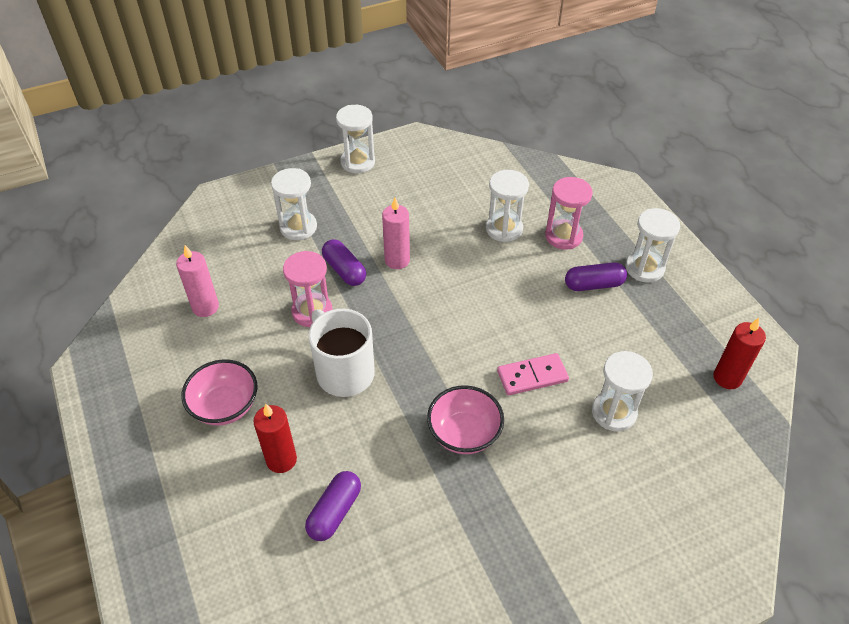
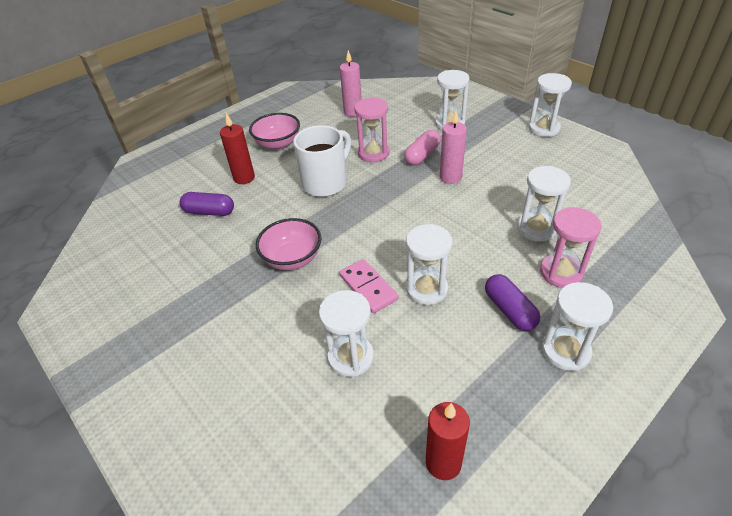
camera: 75 degrees right, 5 degrees down
purple capsule [322,239,366,286] -> pink capsule [404,130,441,166]
none -> white hourglass [406,224,452,305]

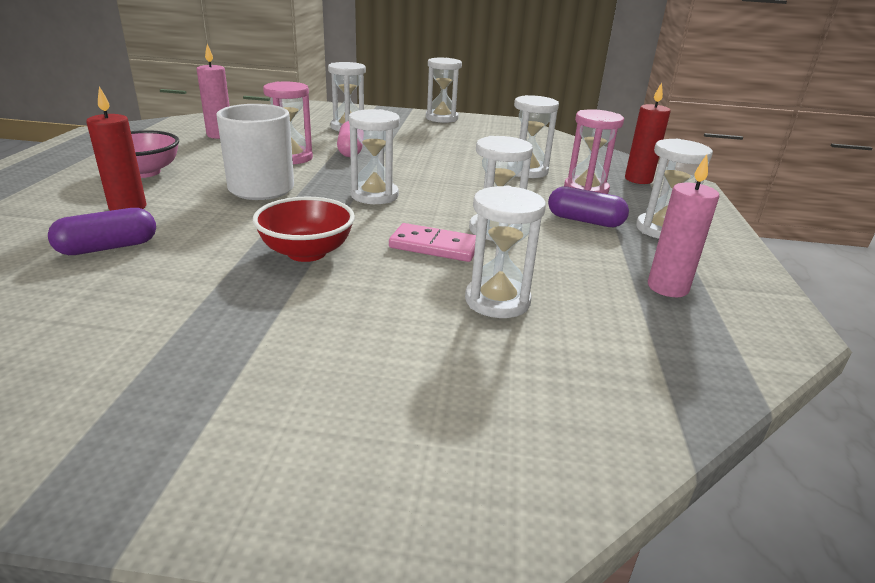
camera: 45 degrees left, 15 degrees down
pink bowl [256,218,322,270] -> red bowl [253,197,355,262]
red candle [426,402,470,480] -> red candle moved to [625,82,671,184]
pink candle [440,111,467,184] -> pink candle moved to [648,154,720,297]
none -> white hourglass [349,109,400,204]

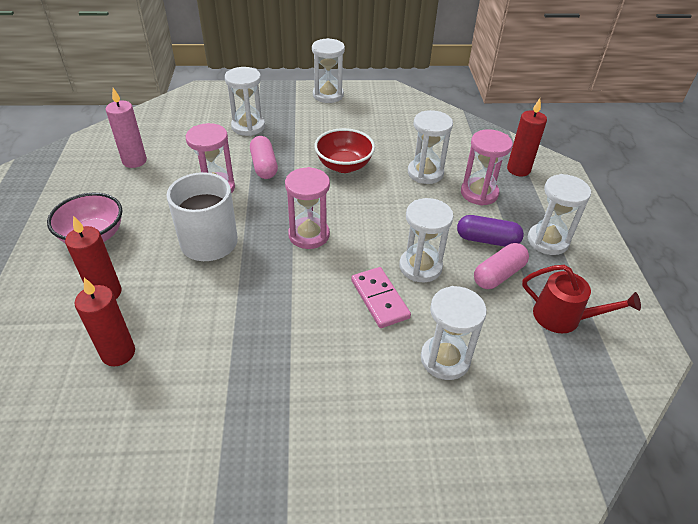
camera: 10 degrees left, 15 degrees up
purple capsule [48,208,156,255] -> red candle [75,278,135,366]
red bowl [253,197,355,262] -> red bowl moved to [314,128,375,173]
white hourglass [349,109,400,204] -> pink hourglass [285,167,330,249]
pink domino [389,223,476,262] -> pink domino turned 60 degrees clockwise [351,267,411,328]
pink candle [648,154,720,297] -> red watering can [522,265,641,333]
none -> pink capsule [474,243,529,289]

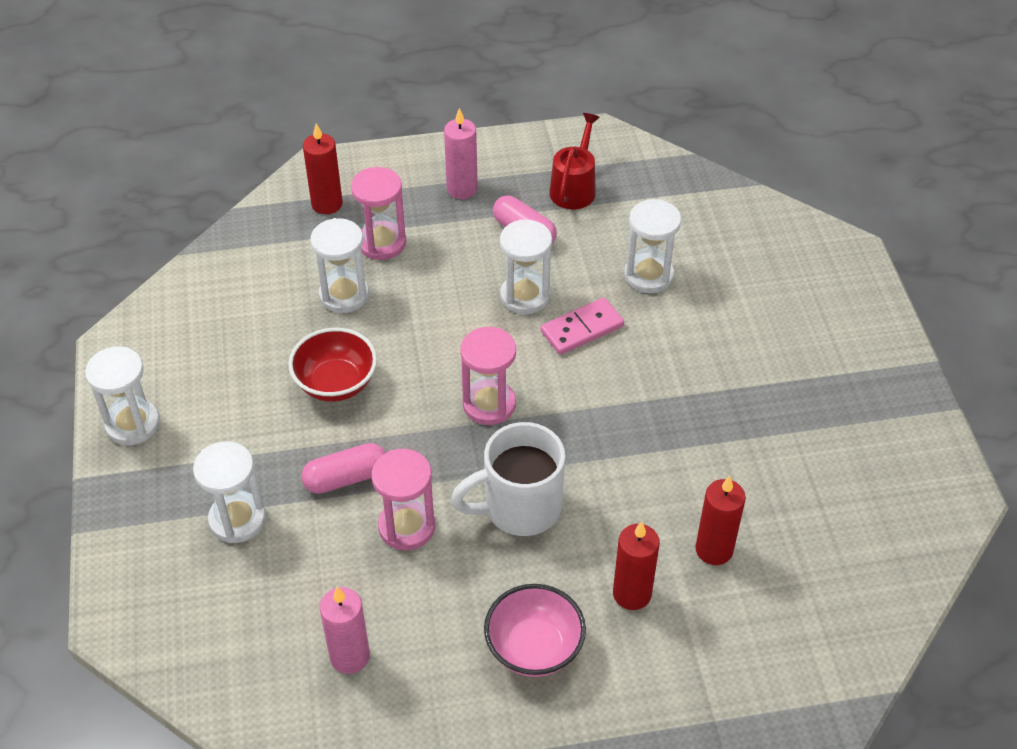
camera: 95 degrees left, 5 degrees up
purple capsule [457,215,524,247] -> none
white hourglass [528,174,591,255] -> pink candle [444,108,478,199]

